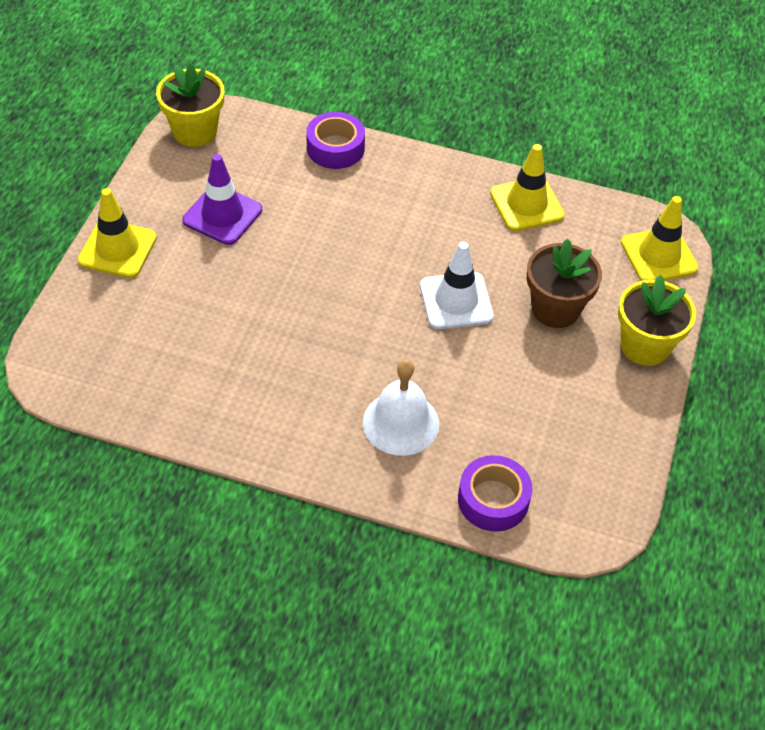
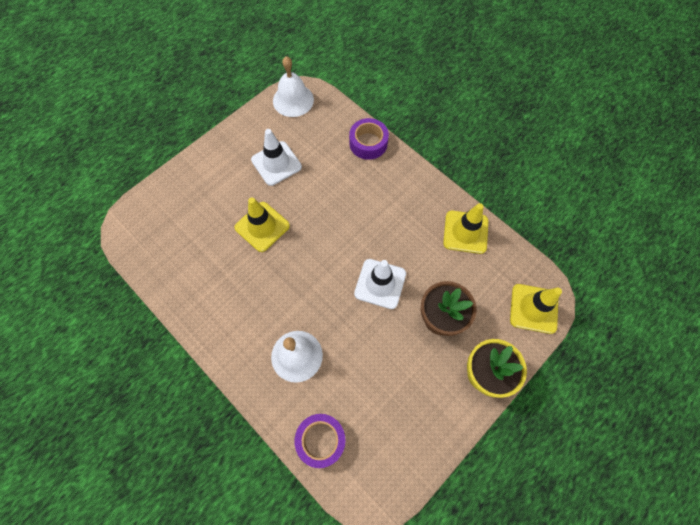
camera: 30 degrees right, 15 degrees up
yellow traffic cone [78,188,157,278] -> yellow traffic cone moved to [234,197,290,252]
yellow flower pot [156,63,224,147] -> white bell [273,56,314,117]
purple traffic cone [182,154,262,245] -> white traffic cone [251,129,302,186]

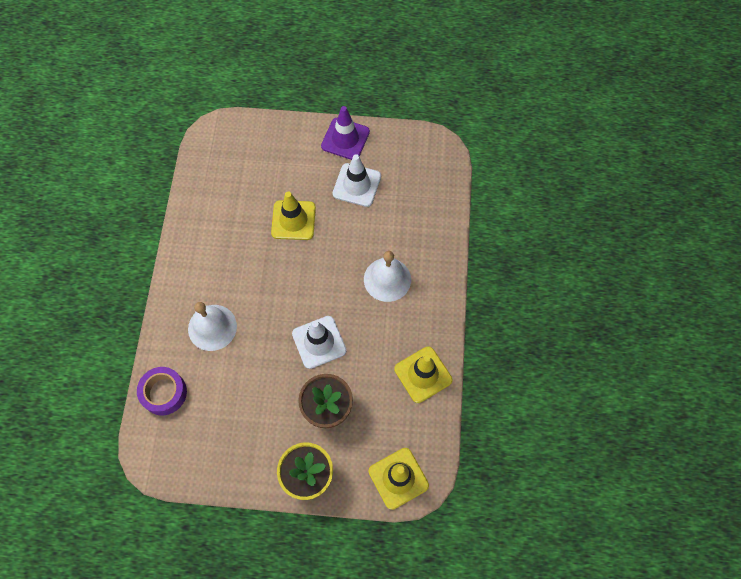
camera: 50 degrees right, 0 degrees up
white bell [273,56,314,117] -> white bell moved to [364,251,411,302]
purple tape [349,118,389,160] -> none
none -> purple traffic cone [321,106,370,160]

